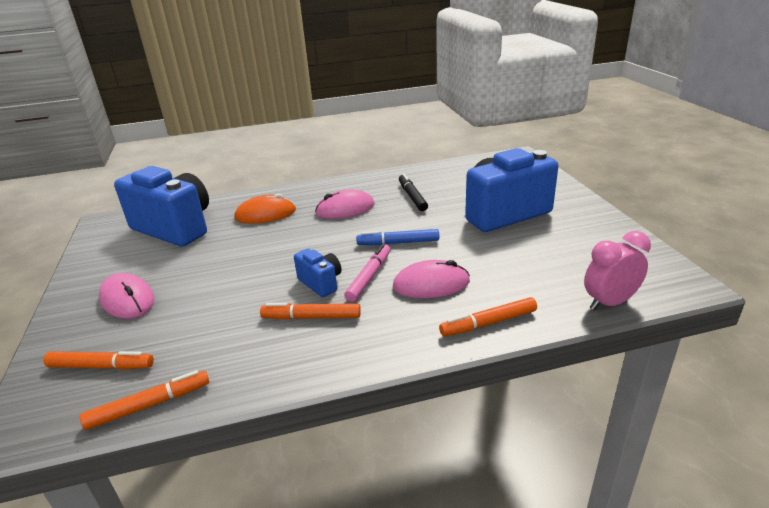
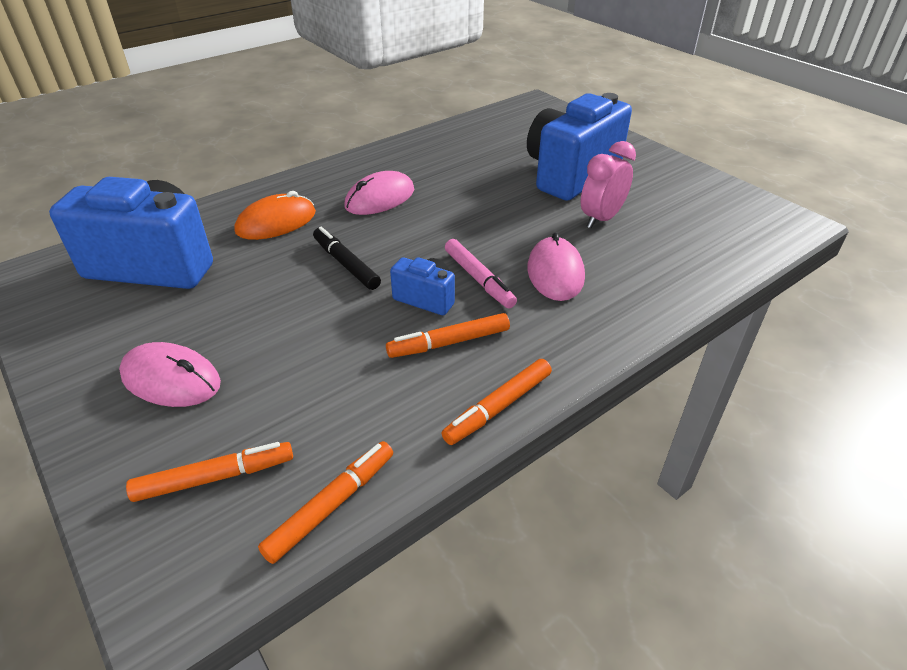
camera: 25 degrees left, 10 degrees up
pink marker [344,244,390,302] -> pink marker turned 150 degrees clockwise [445,239,517,309]
blue marker [356,229,439,245] -> none
pink mouse [393,260,470,298] -> pink mouse turned 60 degrees counterclockwise [527,233,585,301]
black marker [399,173,428,211] -> black marker moved to [313,227,381,290]
orange marker [439,297,537,336] -> orange marker moved to [442,359,552,445]
pink clock [584,231,651,311] -> pink clock moved to [581,141,636,229]

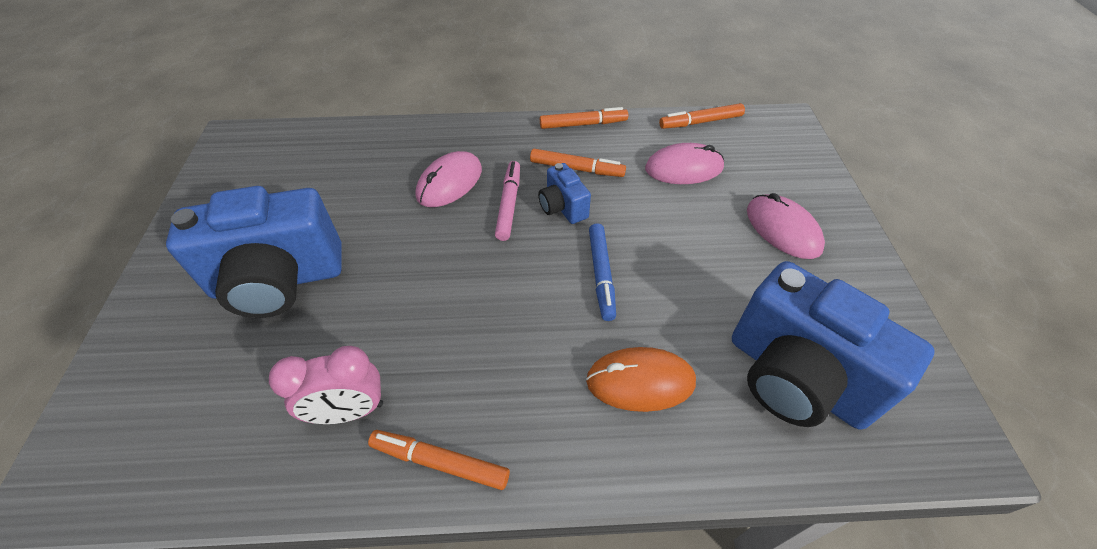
camera: 145 degrees left, 10 degrees up
orange marker [126,442,293,502] -> orange marker moved to [368,430,510,490]
black marker [313,227,381,290] -> blue marker [589,223,616,321]
pink mouse [344,171,414,215] -> pink mouse moved to [645,143,724,184]
pink clock [581,141,636,229] -> pink clock moved to [269,346,383,424]

